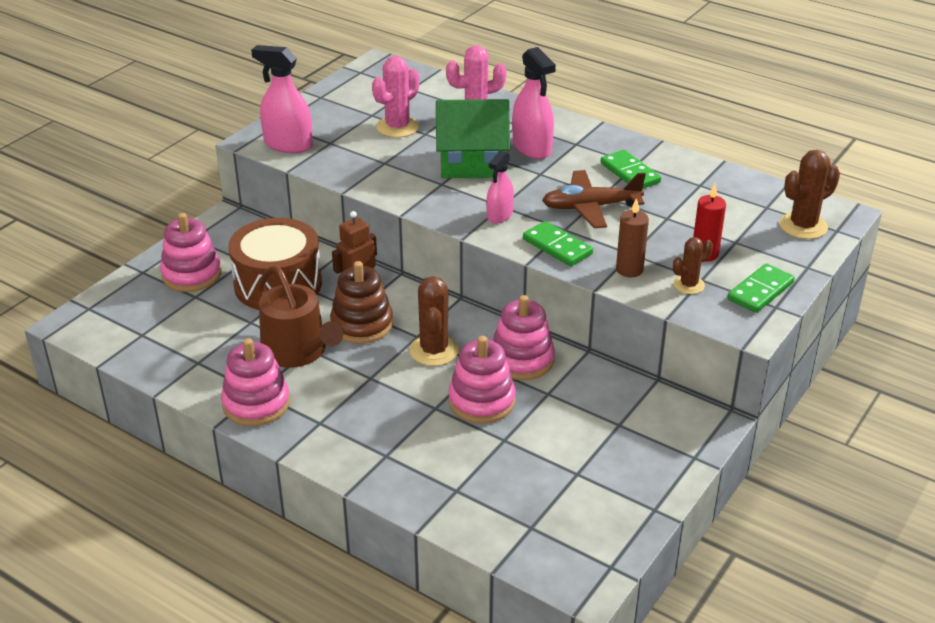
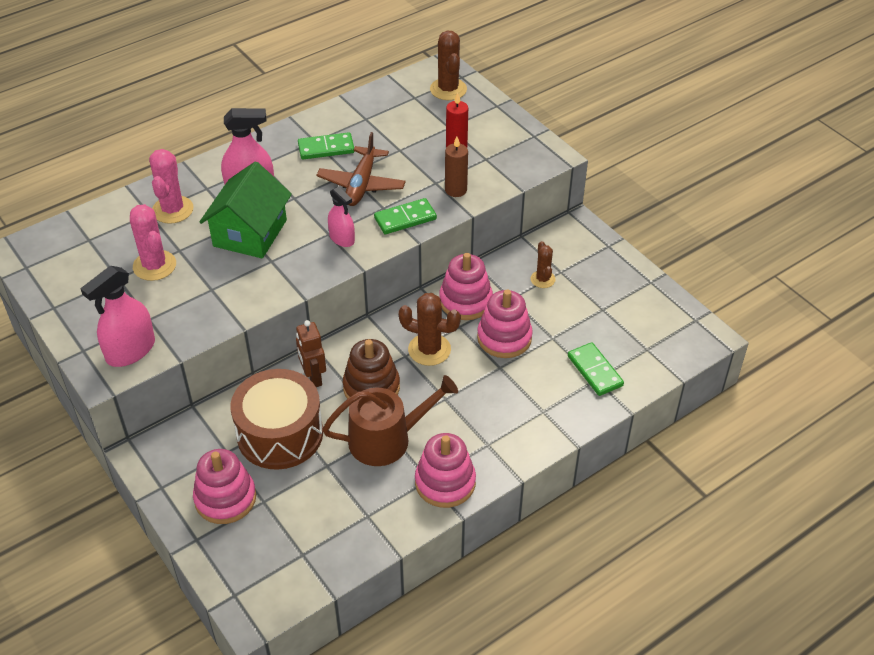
camera: 70 degrees left, 10 degrees up
brown cactus [673,237,713,294] -> brown cactus moved to [531,241,556,288]
green domino [727,263,795,313] -> green domino moved to [568,342,624,396]

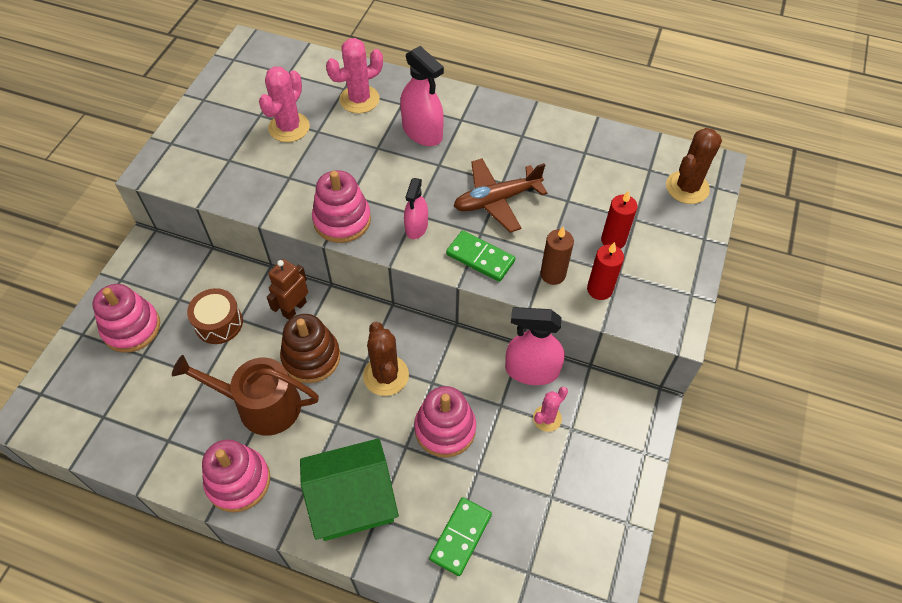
camera: 55 degrees right, 10 degrees up
pink spray bottle [80,266,155,367] -> pink spray bottle moved to [505,307,565,385]
green house [200,161,292,258] -> green house moved to [300,438,399,541]
brown drum [231,369,323,470] -> brown drum [187,288,243,344], size x0.57
green domino [298,132,354,159] -> none
brown watering can [323,375,458,466] -> brown watering can turned 150 degrees clockwise [172,355,319,436]
pink stacking toy [439,253,493,320] -> pink stacking toy moved to [312,170,371,243]
brown cactus [531,241,556,288] -> pink cactus [533,387,568,432]
none -> red candle [587,242,624,300]

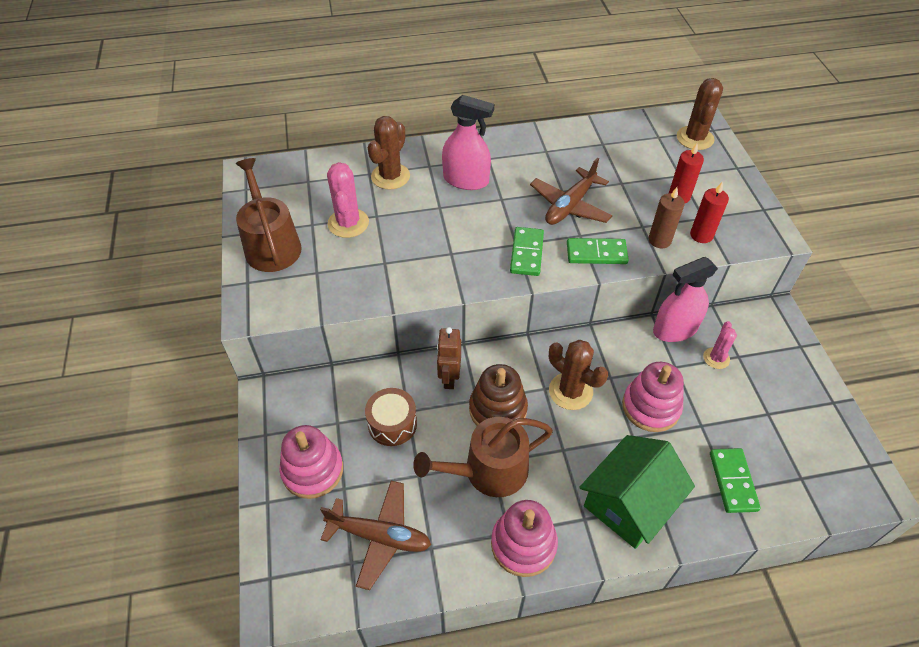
camera: 30 degrees left, 5 degrees down
pink stacking toy [312,170,371,243] -> none
pink cactus [326,38,383,113] -> brown cactus [368,116,410,190]
pink spray bottle [404,178,428,239] -> green domino [510,227,544,276]
none -> brown watering can [236,158,302,272]
none -> brown plane [320,481,431,590]

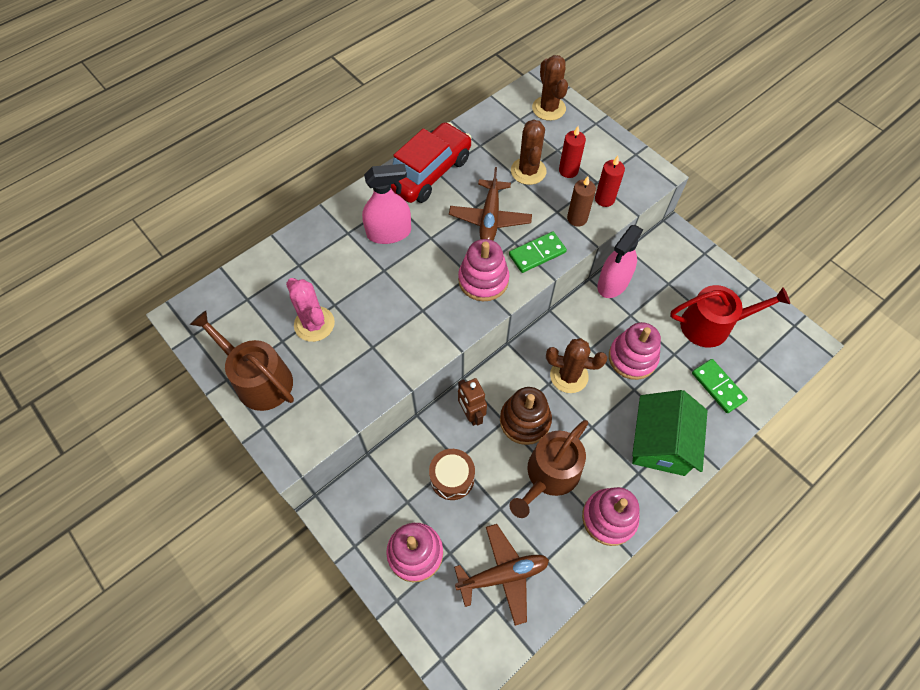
camera: 30 degrees left, 10 degrees up
brown cactus [368,116,410,190] -> brown cactus moved to [511,119,546,185]
green domino [510,227,544,276] -> pink stacking toy [458,239,510,301]
pink cactus [703,321,737,369] -> none
none -> red car [391,122,472,203]
none -> red watering can [670,285,790,348]

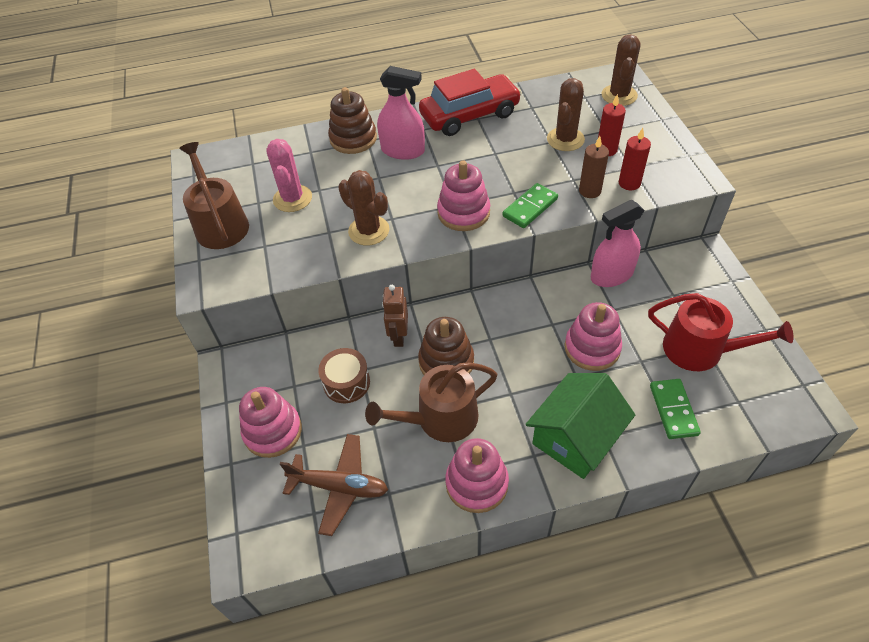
camera: 30 degrees right, 10 degrees down
brown plane [449,167,532,240] -> none
green domino [509,231,567,273] -> green domino turned 45 degrees counterclockwise [502,183,558,228]
brown cactus [546,338,607,393] -> brown cactus moved to [338,170,389,245]
none -> brown stacking toy [328,87,377,154]

